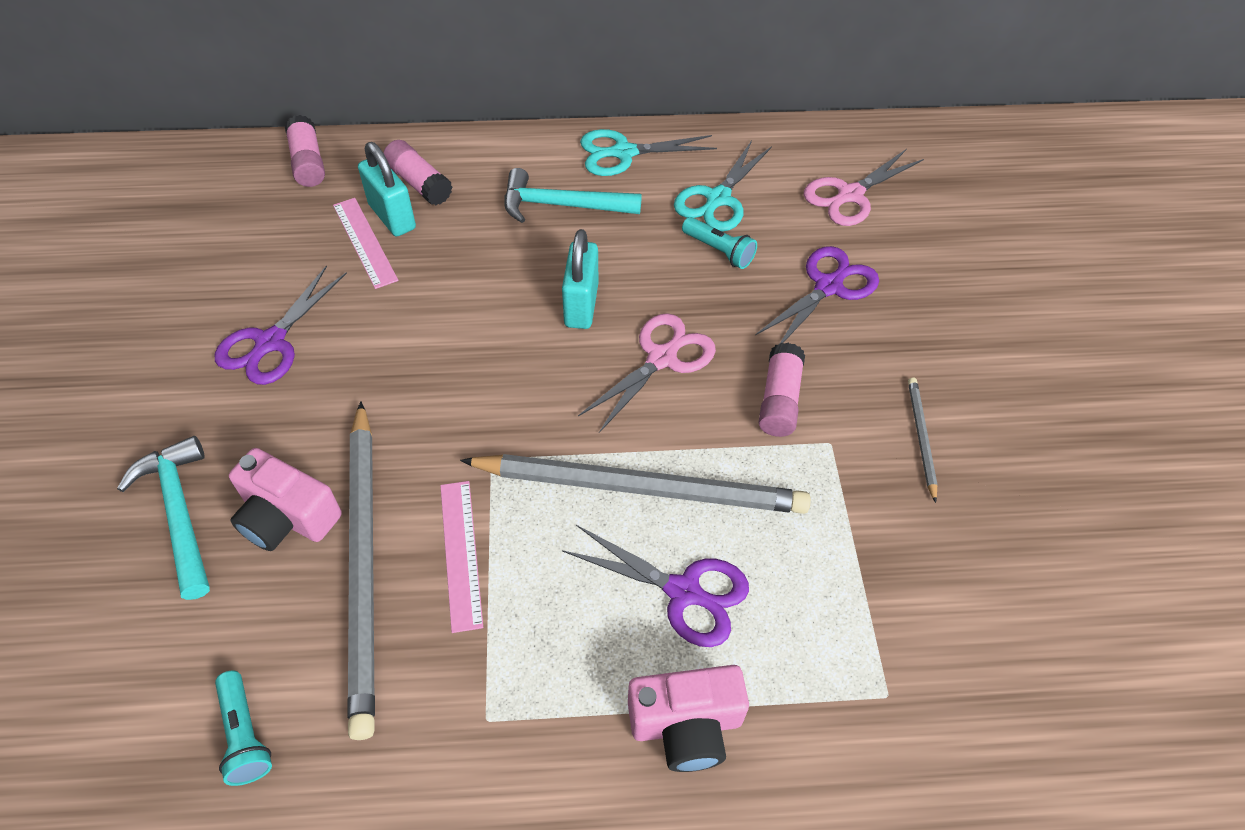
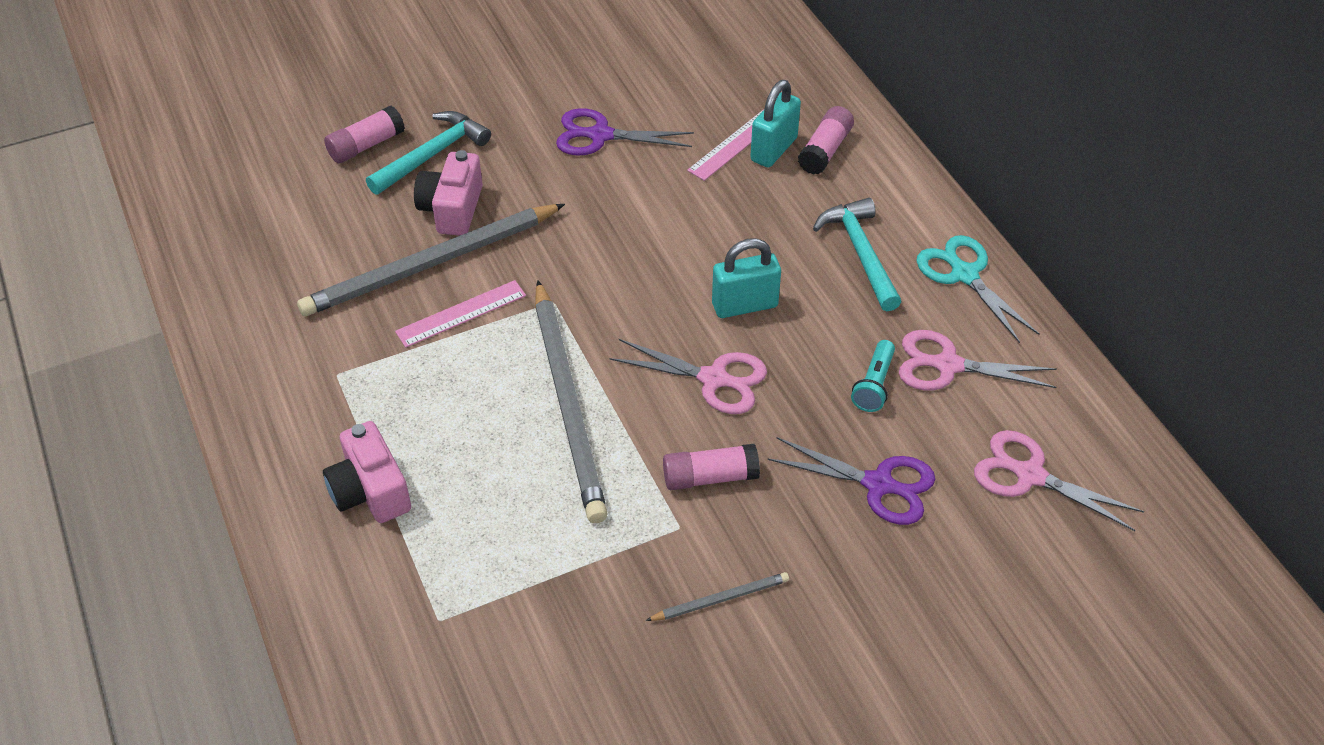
camera: 70 degrees right, 5 degrees down
turquoise flashlight [215,671,272,786] -> none
pink glue stick [285,115,325,187] -> pink glue stick moved to [324,106,405,163]
purple scissors [562,525,749,647] -> none
turquoise scissors [674,140,772,232] -> pink scissors [899,330,1057,390]

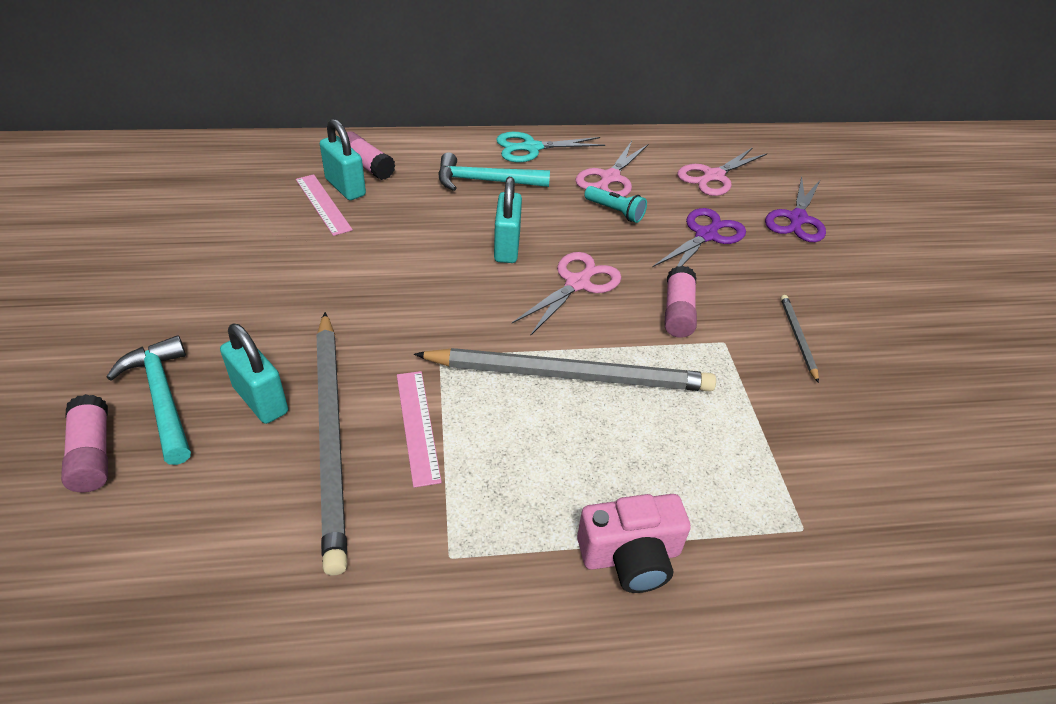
camera: 75 degrees left, 5 degrees down
pink camera [414,150,483,236] -> turquoise padlock [220,323,288,424]
purple scissors [556,108,694,156] -> purple scissors moved to [765,176,826,242]

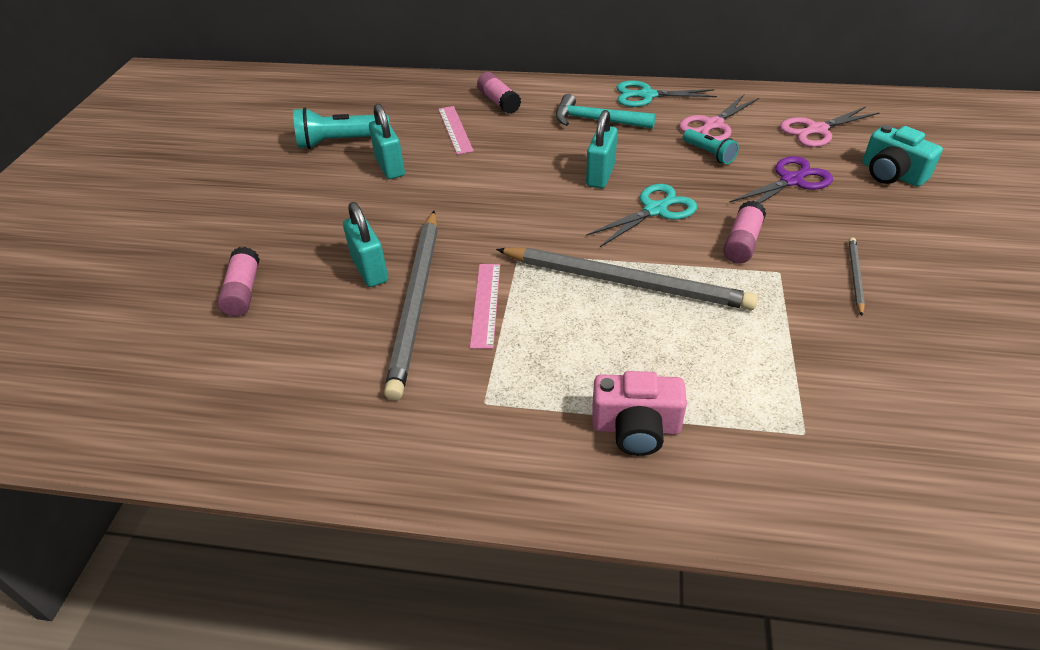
camera: 20 degrees right, 0 degrees up
turquoise hammer [106,335,191,465] -> none
turquoise padlock [320,119,366,200] -> turquoise padlock moved to [369,104,405,179]
pink scissors [512,252,621,335] -> turquoise scissors [586,184,697,247]
purple scissors [765,176,826,242] -> turquoise camera [862,125,943,187]
none -> turquoise flashlight [293,107,389,149]

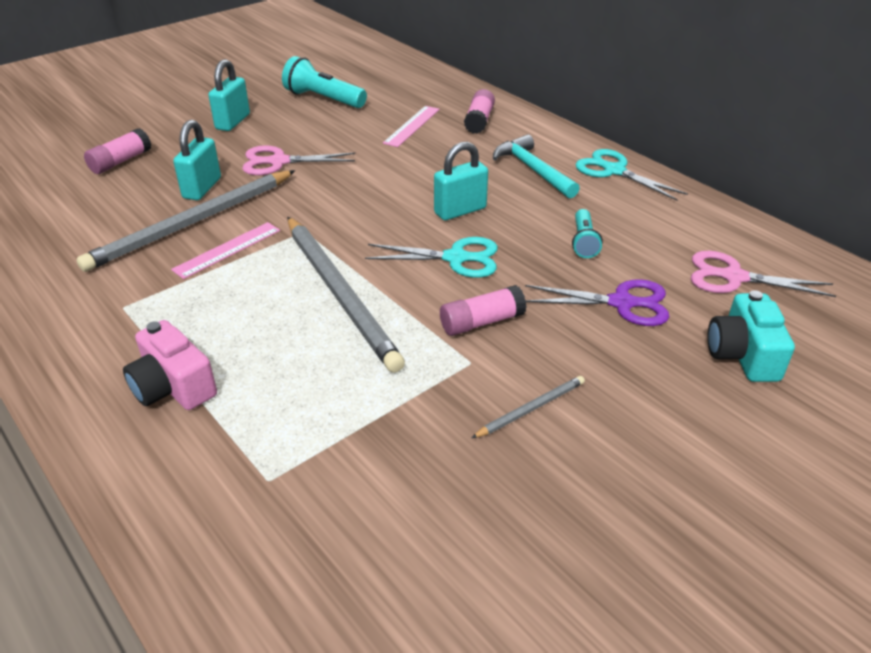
camera: 40 degrees right, 5 degrees down
turquoise padlock [369,104,405,179] -> turquoise padlock moved to [208,59,250,131]
pink scissors [679,95,759,141] -> pink scissors moved to [242,145,355,175]

